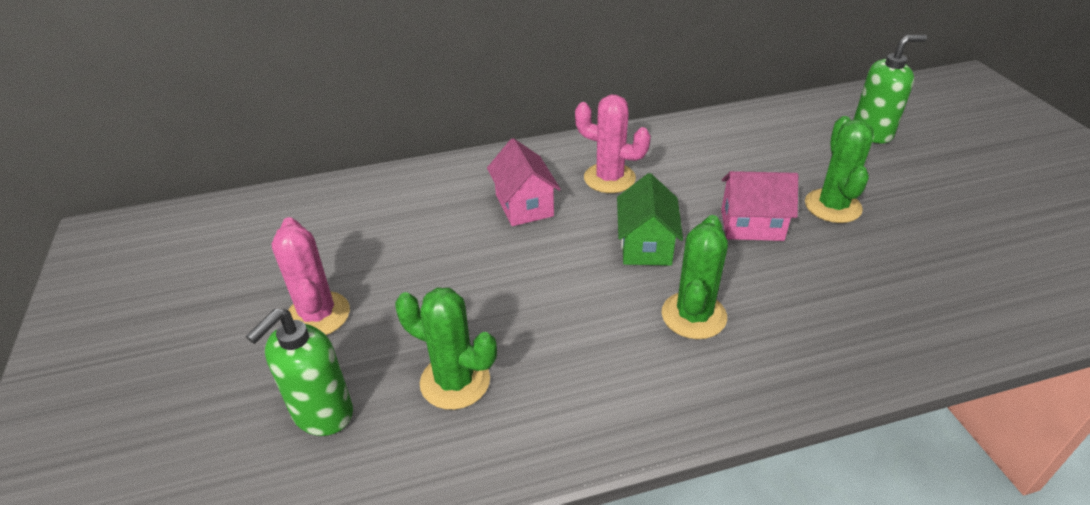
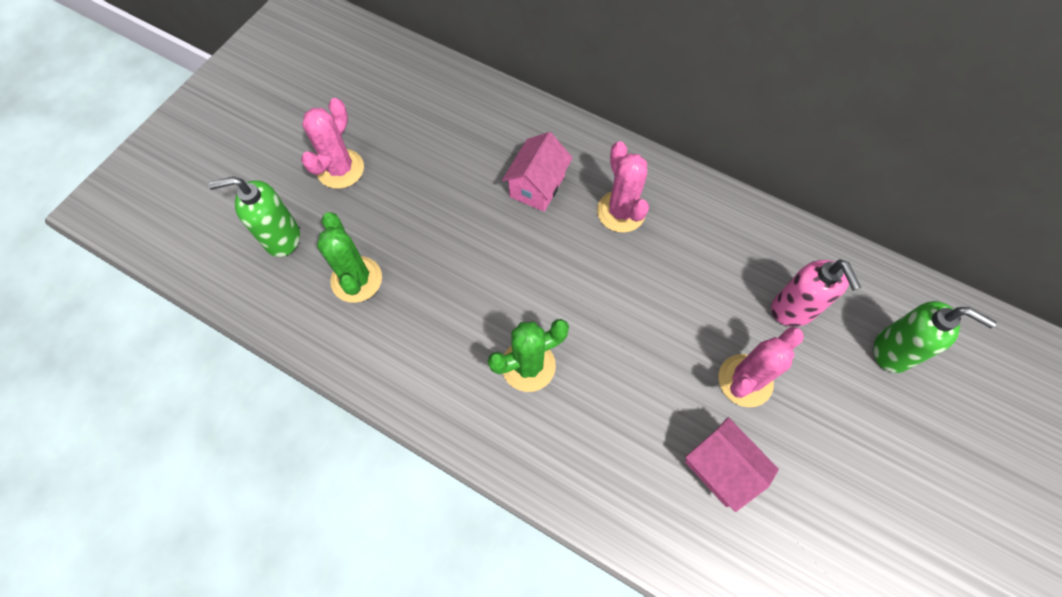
camera: 45 degrees right, 25 degrees up
green house [617,173,683,266] -> none
pink house [721,171,798,241] -> pink house moved to [685,417,779,512]
green cactus [805,116,874,223] -> pink cactus [718,327,804,407]
none -> pink soap dispenser [771,259,861,327]

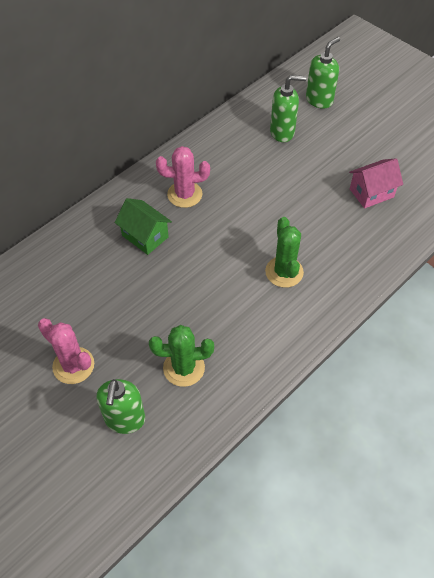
camera: 75 degrees left, 10 degrees down
pink house [502,132,573,212] -> green house [115,198,172,255]
pink cactus [718,327,804,407] -> none
pink soap dispenser [771,259,861,327] -> green soap dispenser [270,75,306,142]

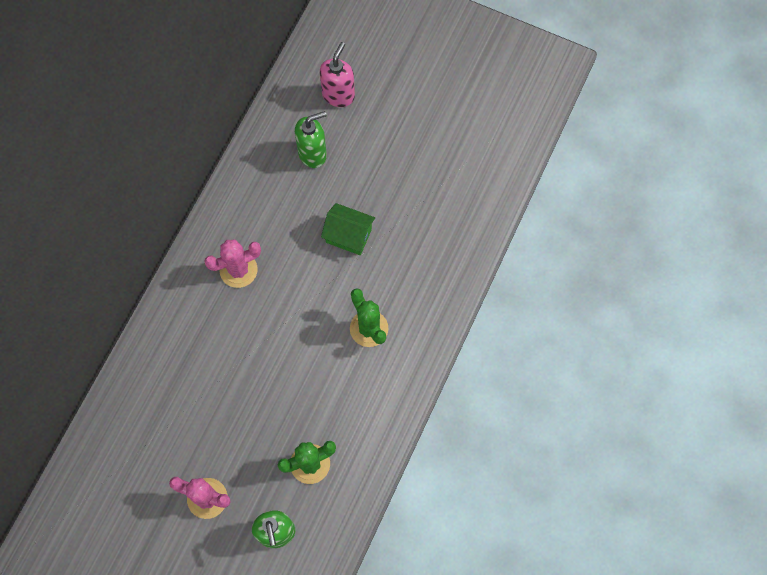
camera: 20 degrees left, 15 degrees up
green house [115,198,172,255] -> green house moved to [321,203,375,255]
green soap dispenser [306,37,340,109] -> pink soap dispenser [320,42,355,107]
pink house [349,158,403,208] -> none

